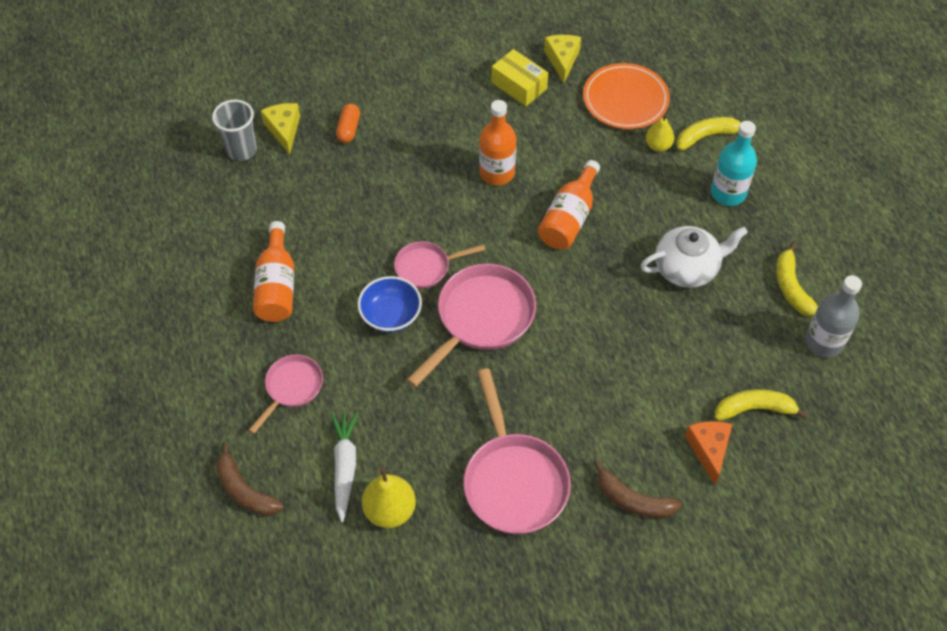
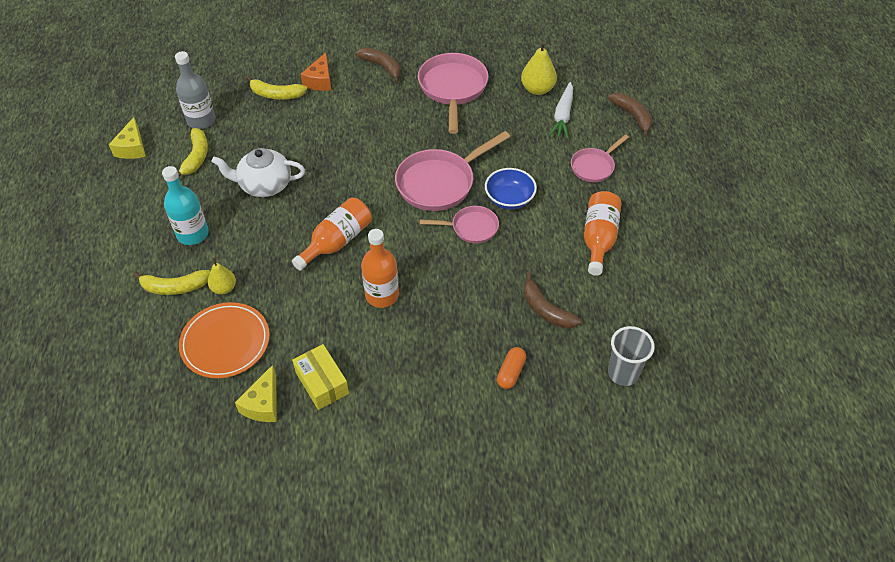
camera: 165 degrees left, 5 degrees down
yellow cheese [261,103,300,155] -> yellow cheese moved to [109,117,146,159]
none -> brown banana [523,272,581,328]

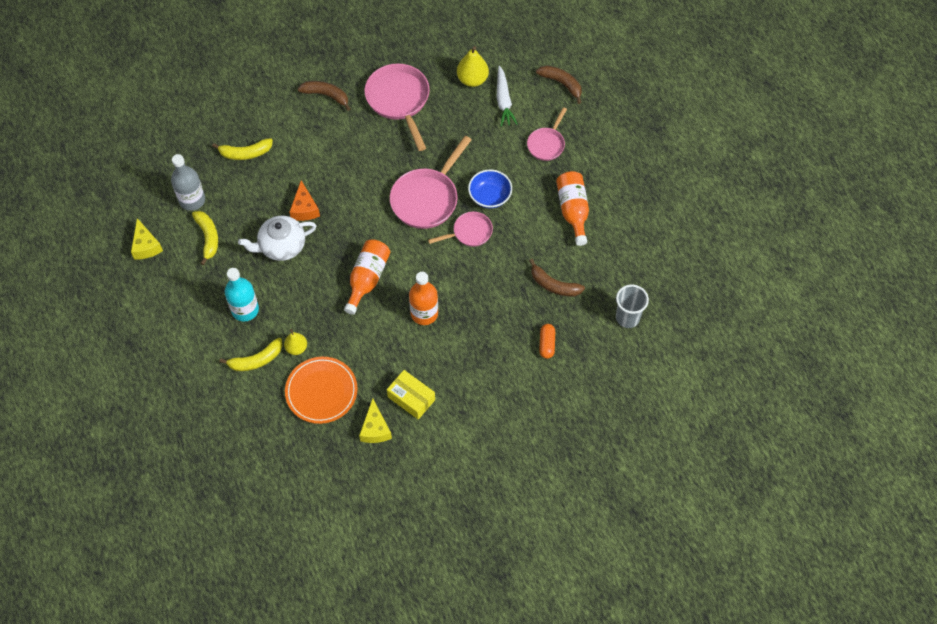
camera: 20 degrees left, 10 degrees up
orange cheese [300,53,331,91] -> orange cheese moved to [289,180,320,221]

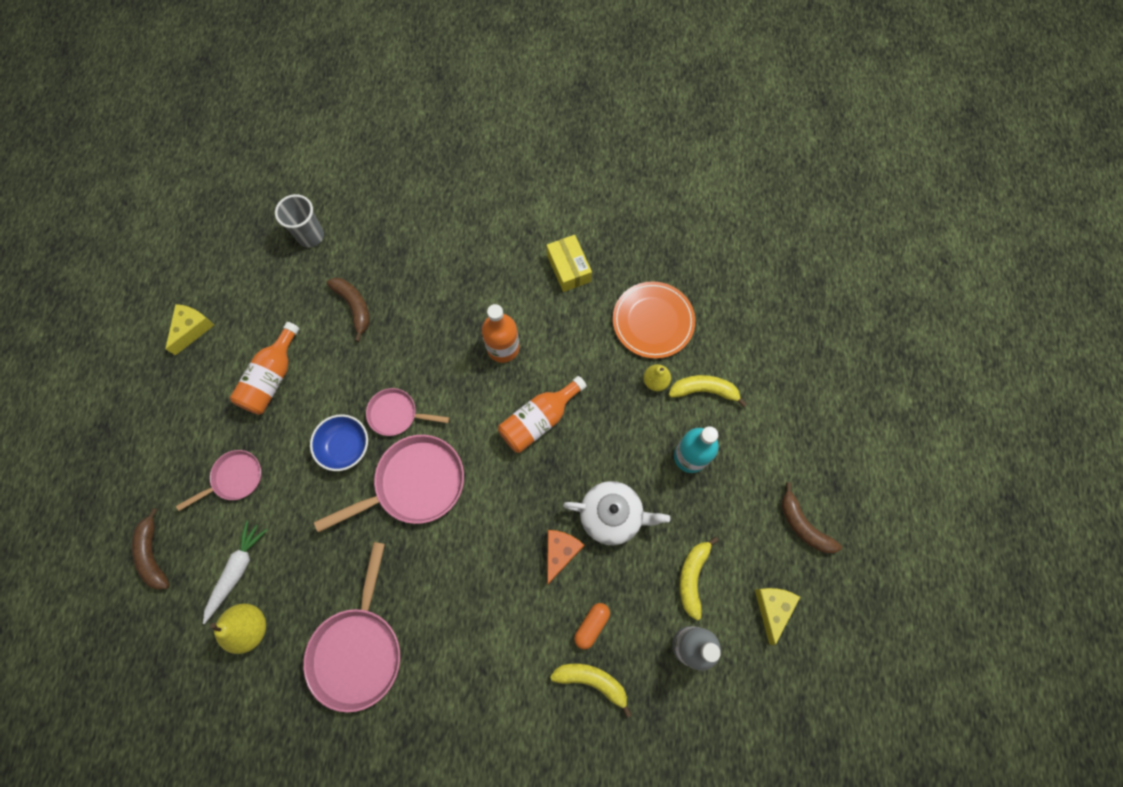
camera: 150 degrees left, 10 degrees up
brown banana [298,81,350,111] -> brown banana moved to [782,482,842,553]
yellow cheese [359,398,392,443] -> yellow cheese moved to [165,304,214,355]
orange capsule [539,324,555,359] -> orange capsule moved to [574,603,610,649]

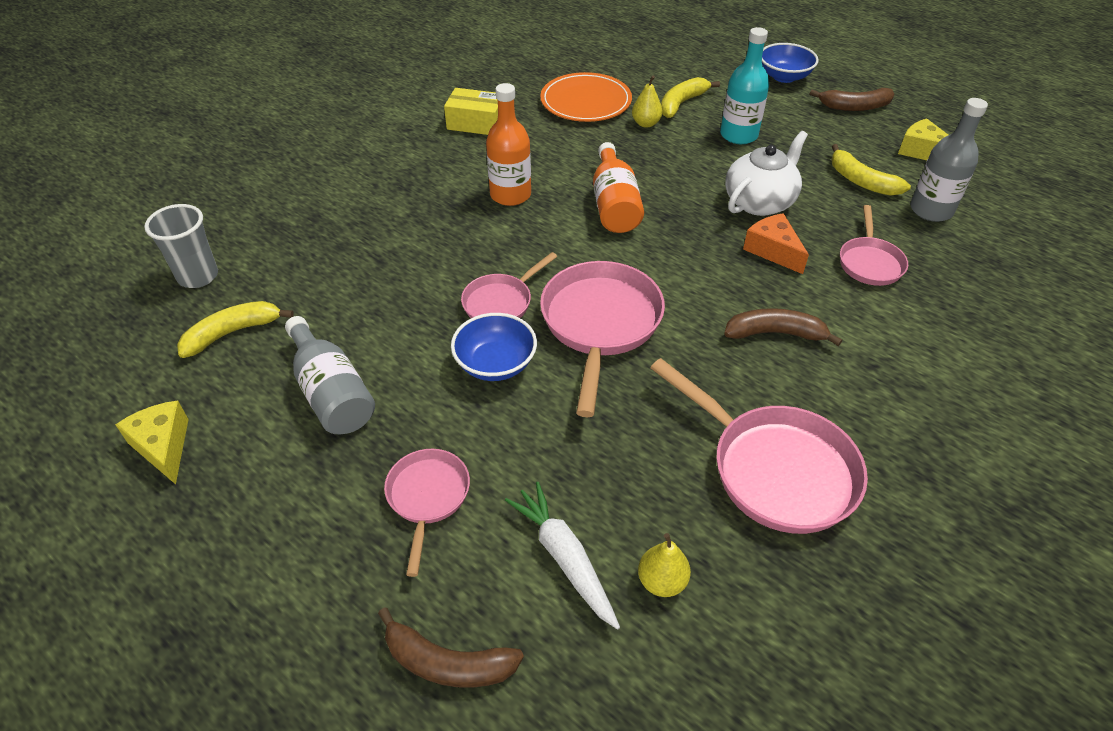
camera: 55 degrees left, 25 degrees down
yellow pear [210,604,266,654] -> yellow pear [638,533,691,597], size x0.64
orange bottle [230,322,299,415] -> grey bottle [285,316,375,435]
brown banana [327,278,370,342] -> brown banana moved to [724,308,842,346]
yellow banana [550,663,632,718] -> yellow banana moved to [177,301,294,358]
orange capsule [574,603,610,649] -> pink pan [840,205,908,286]
none -> blue bowl [762,43,819,83]

